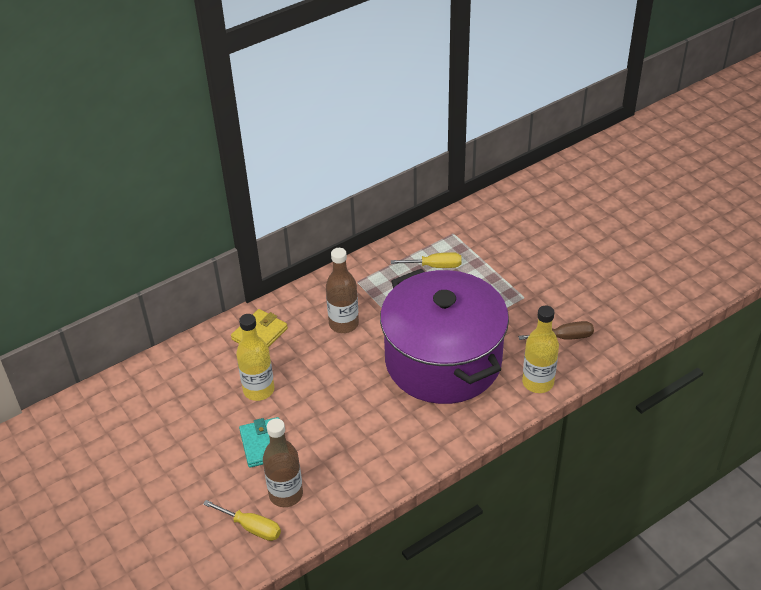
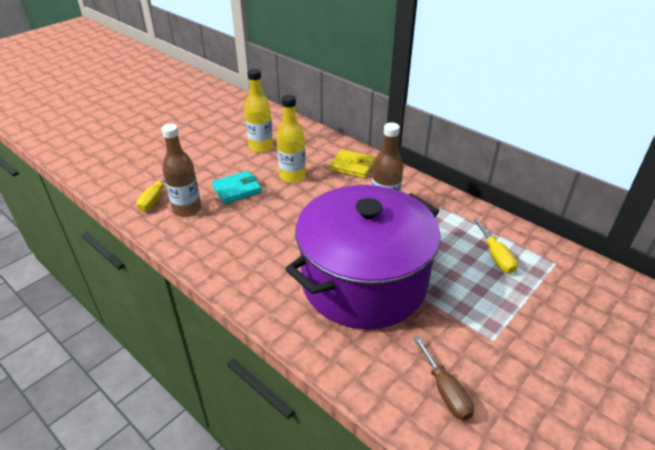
camera: 75 degrees right, 5 degrees down
yellow bottle [522,305,559,393] -> yellow bottle moved to [244,69,273,153]

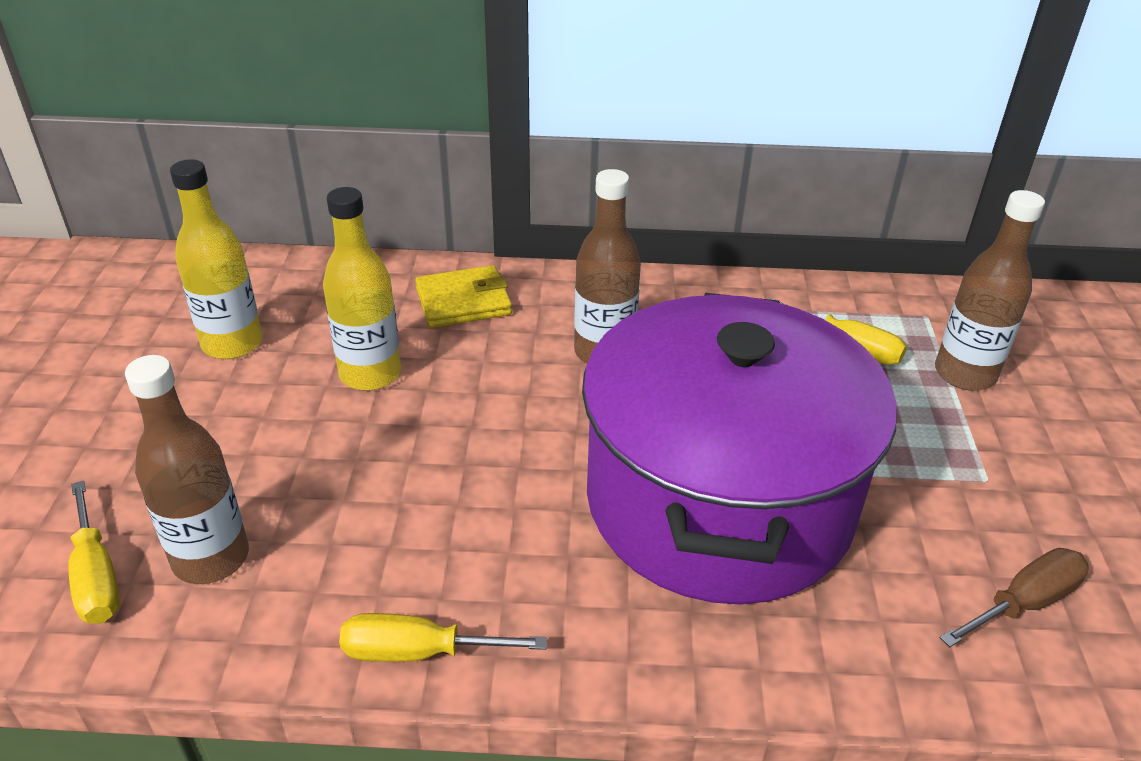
camera: 40 degrees left, 0 degrees up
turquoise wallet [212,171,262,204] -> none
brown screwdriver [413,336,474,421] -> brown screwdriver turned 60 degrees counterclockwise [940,548,1089,647]
none -> yellow screwdriver [339,613,547,662]
none -> brown bottle [935,190,1045,391]

